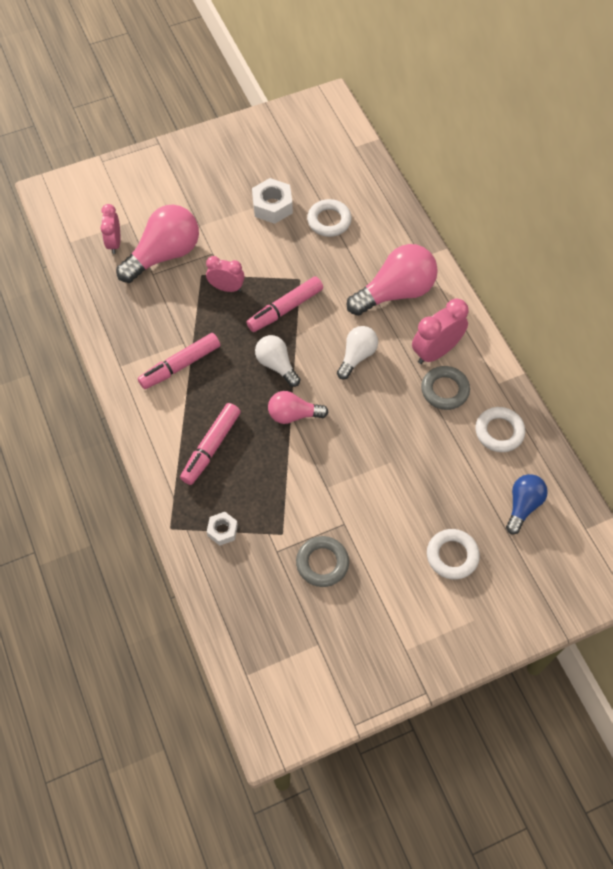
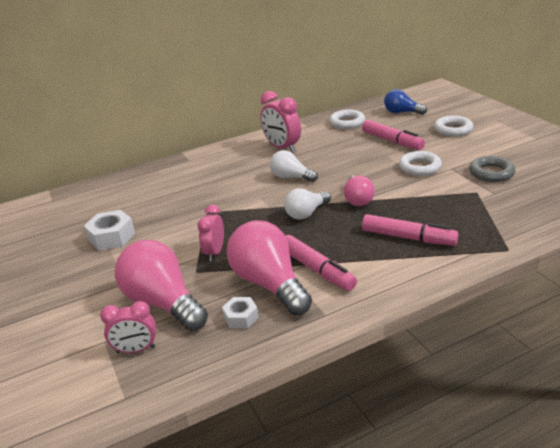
camera: 90 degrees left, 30 degrees down
white nut [207,512,238,546] -> white nut moved to [222,297,259,328]
pink marker [246,276,323,332] -> pink marker moved to [362,120,425,150]
white ring [307,199,352,237] -> white ring moved to [399,151,442,176]
pink light bulb [347,244,438,316] -> pink light bulb moved to [227,220,312,315]
grey ring [421,366,470,410] -> none

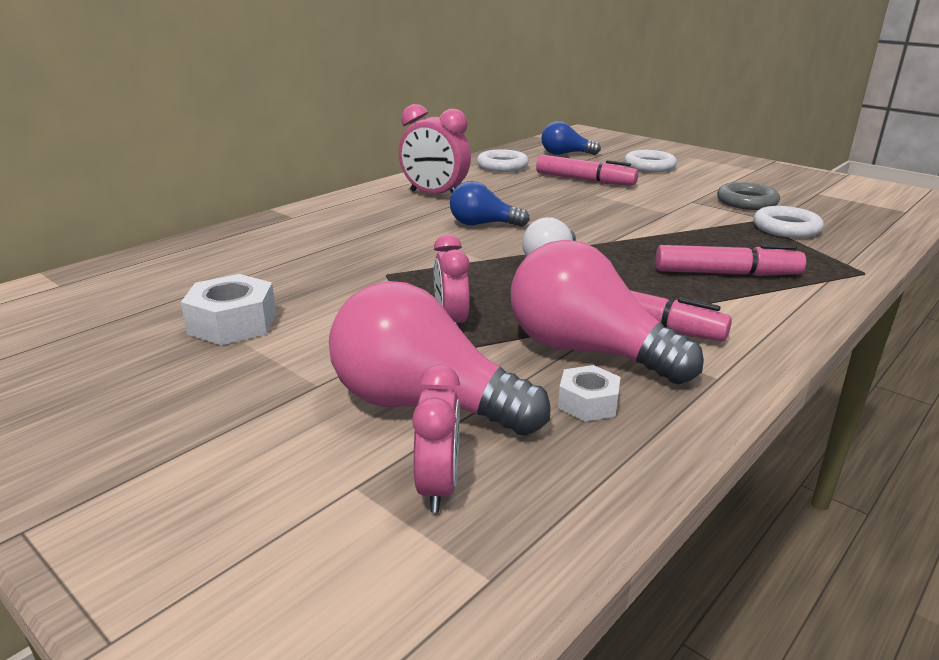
camera: 25 degrees left, 5 degrees down
pink clock [100,301,156,353] -> pink clock turned 60 degrees counterclockwise [412,364,460,513]
white light bulb [270,150,318,182] -> blue light bulb [450,181,530,227]
pink light bulb [344,176,375,206] -> none
white ring [399,151,442,176] -> white ring moved to [753,206,824,238]

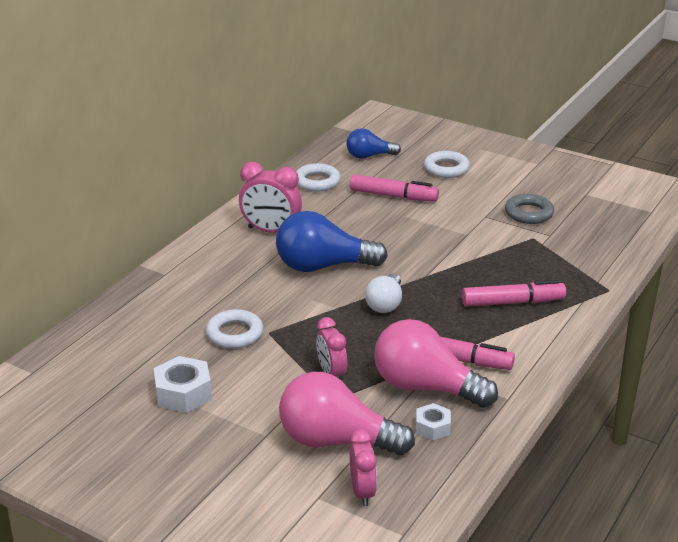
camera: 10 degrees left, 5 degrees up
blue light bulb [450,181,530,227] -> blue light bulb [276,211,388,272], size x1.72
white ring [753,206,824,238] -> white ring moved to [206,309,263,349]

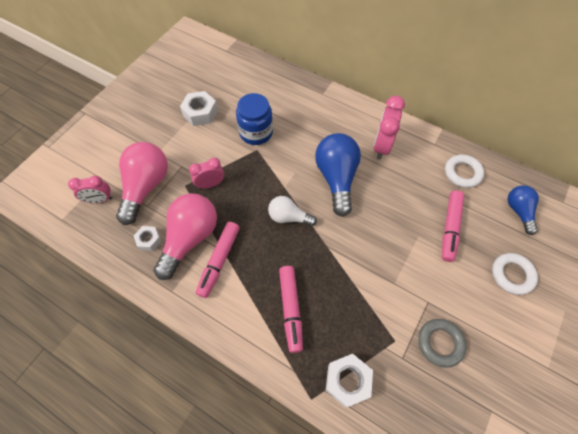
camera: 90 degrees right, 30 degrees up
white ring [206,309,263,349] -> blue jar [236,93,273,145]
none -> white nut [325,354,373,408]

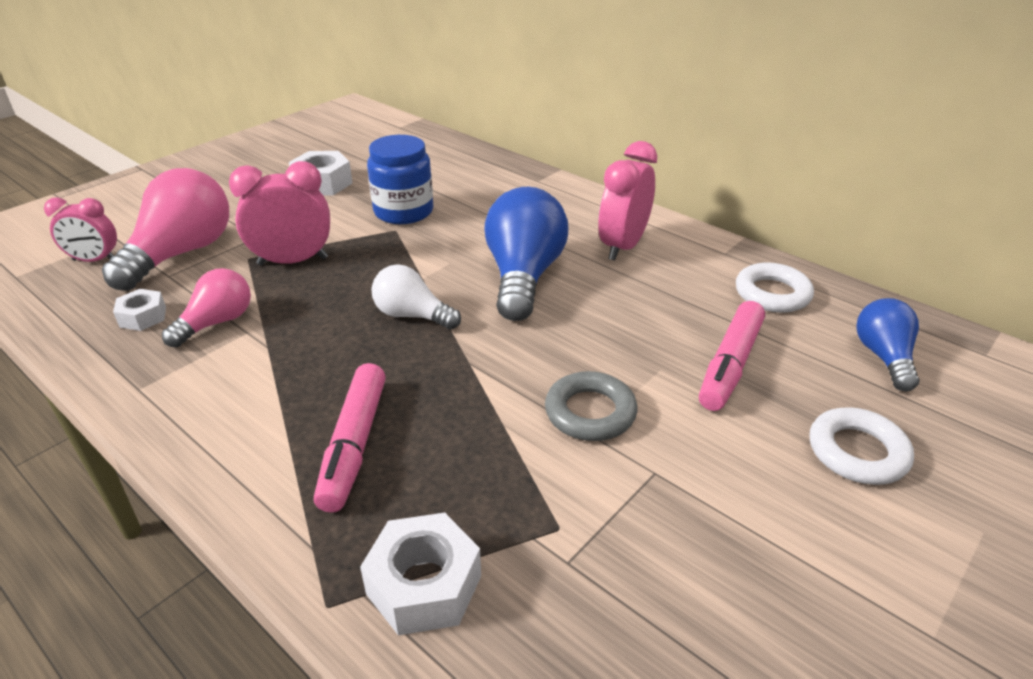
camera: 10 degrees right, 25 degrees down
pink light bulb [153,193,217,280] -> pink light bulb [162,268,251,347], size x0.58
pink clock [189,158,224,189] -> pink clock [229,161,330,266], size x1.52
pink marker [196,222,240,298] -> none
grey ring [418,319,467,368] -> grey ring moved to [545,371,638,441]

